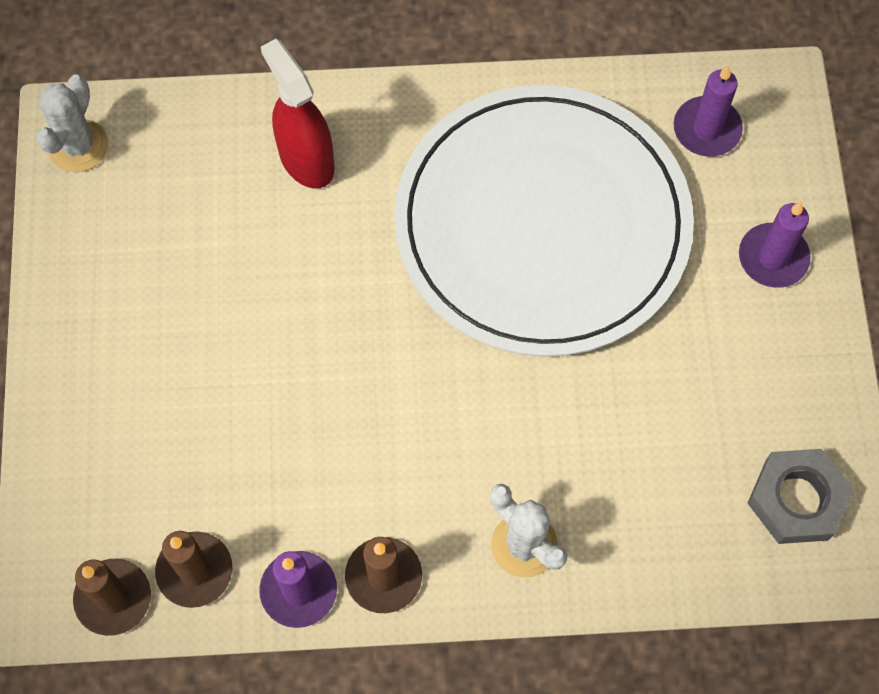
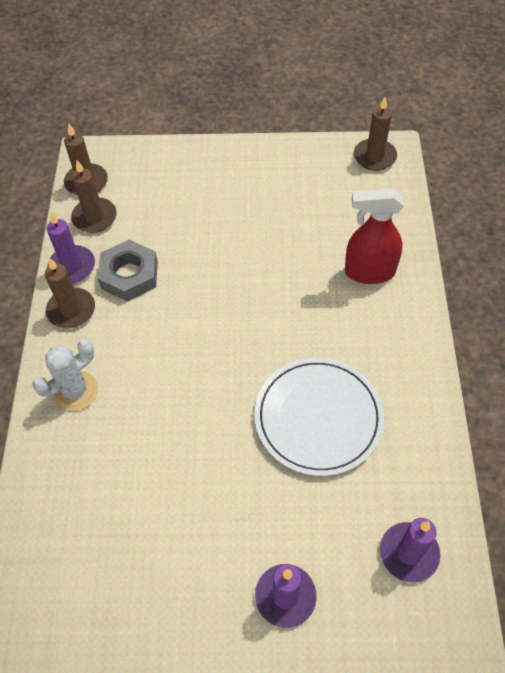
camera: 95 degrees right, 10 degrees down
white cactus [36,74,108,172] -> brown candle [354,97,397,171]
red spray bottle [261,39,334,189] -> red spray bottle turned 150 degrees counterclockwise [345,188,404,284]
white plate [394,85,694,357] -> white plate [255,358,384,476], size x0.57
grey nut [747,449,853,544] -> grey nut moved to [98,240,158,301]

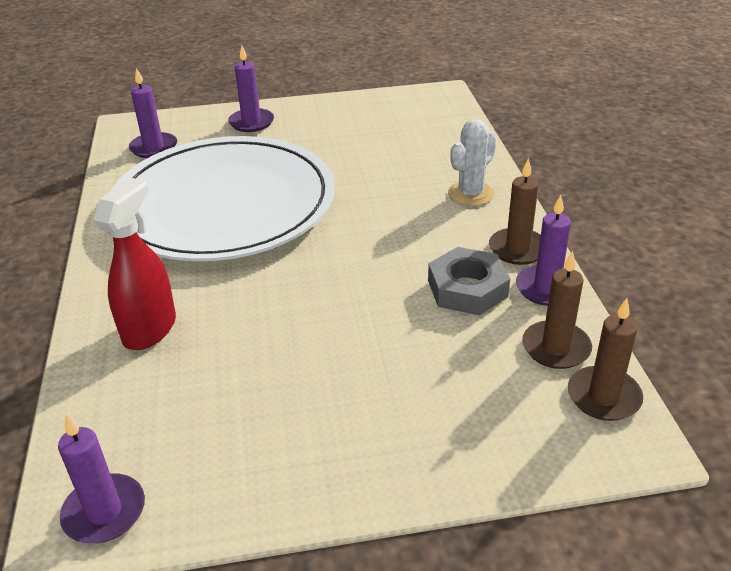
camera: 170 degrees right, 20 degrees down
white plate [255,358,384,476] -> white plate [111,136,335,261], size x1.76
red spray bottle [345,188,404,284] -> red spray bottle turned 60 degrees counterclockwise [94,178,176,350]
brown candle [354,97,397,171] -> purple candle [58,414,145,543]

